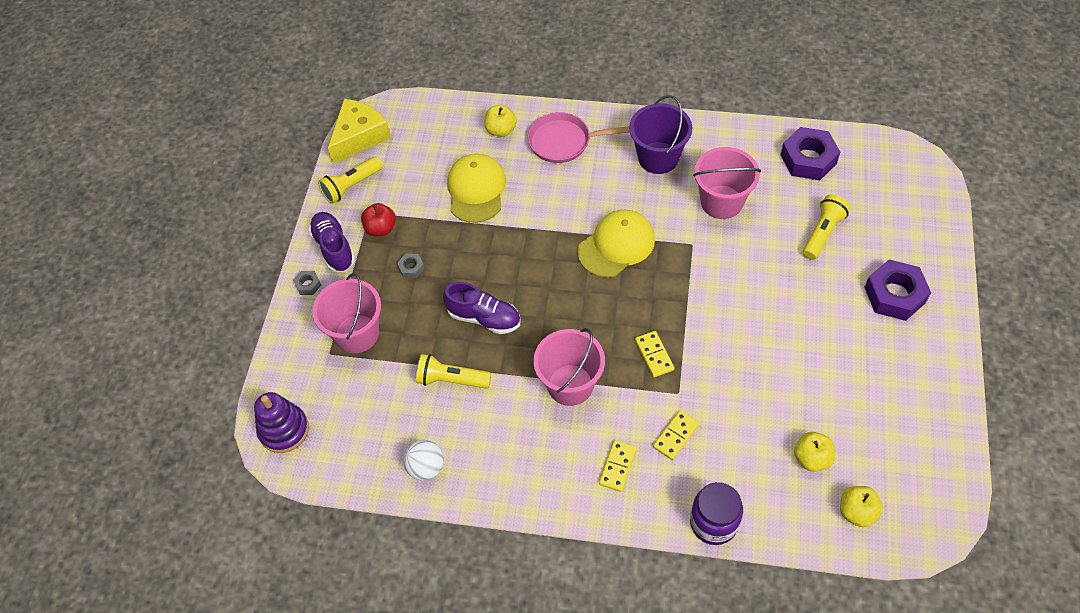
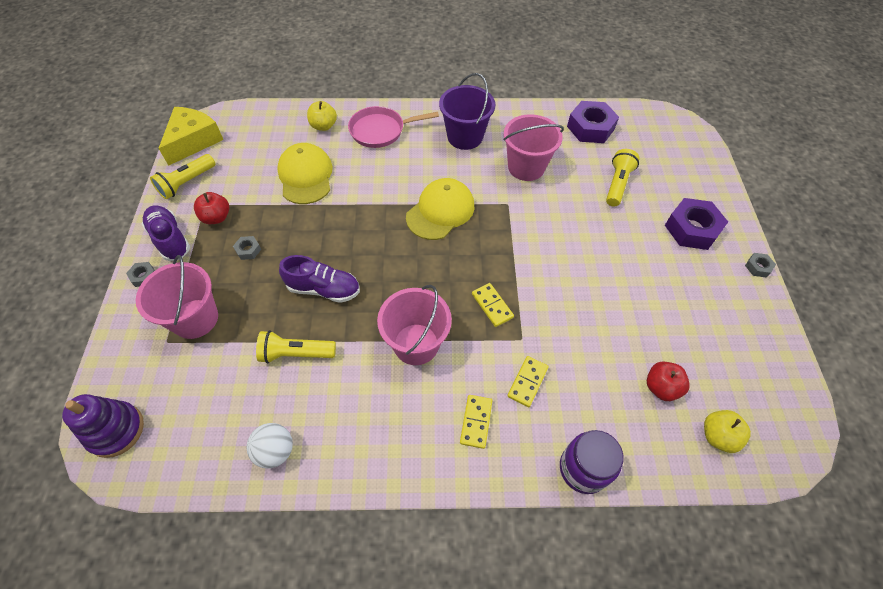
camera: 15 degrees left, 0 degrees up
yellow apple [794,432,835,472] -> red apple [647,362,690,401]
none -> grey nut [745,253,776,278]

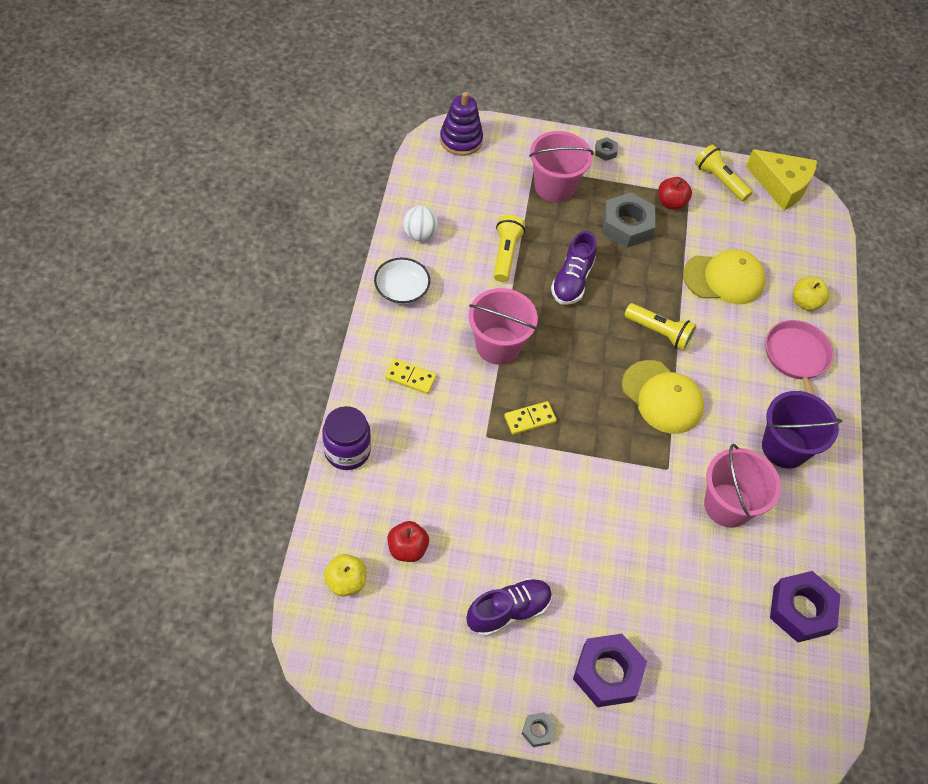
camera: 95 degrees right, 0 degrees up
purple shoe [142,205,190,261] -> purple shoe moved to [467,578,552,637]
grey nut [233,236,261,260] -> grey nut [603,192,655,248], size x2.20
yellow domino [507,356,549,407] -> none
yellow flashlight [606,149,639,207] -> yellow flashlight moved to [624,303,697,351]
none -> white bowl [374,258,430,304]

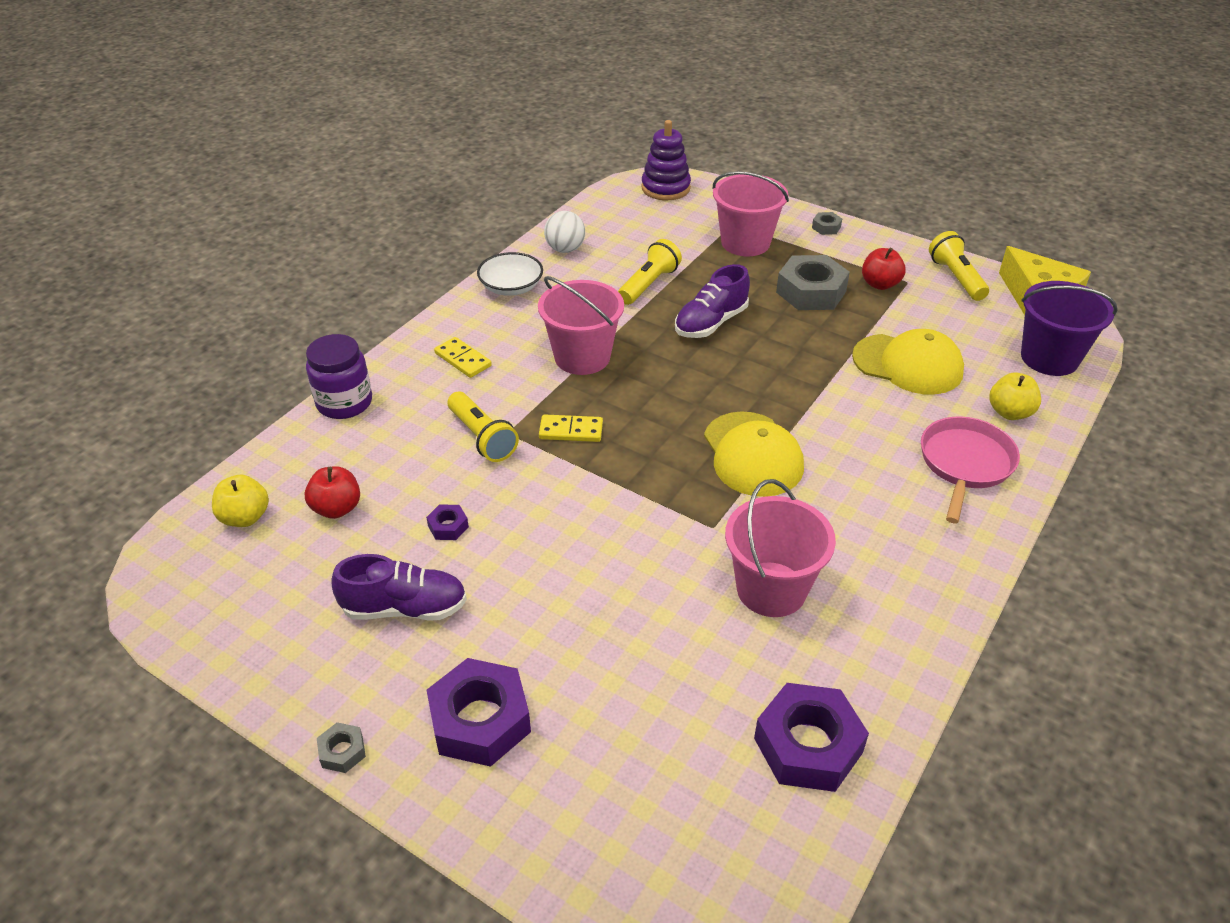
camera: 30 degrees right, 15 degrees down
yellow flashlight [624,303,697,351] -> yellow flashlight moved to [448,392,519,462]
purple bucket [762,391,842,469] -> purple bucket moved to [1021,281,1118,376]
none -> purple nut [426,504,469,540]

